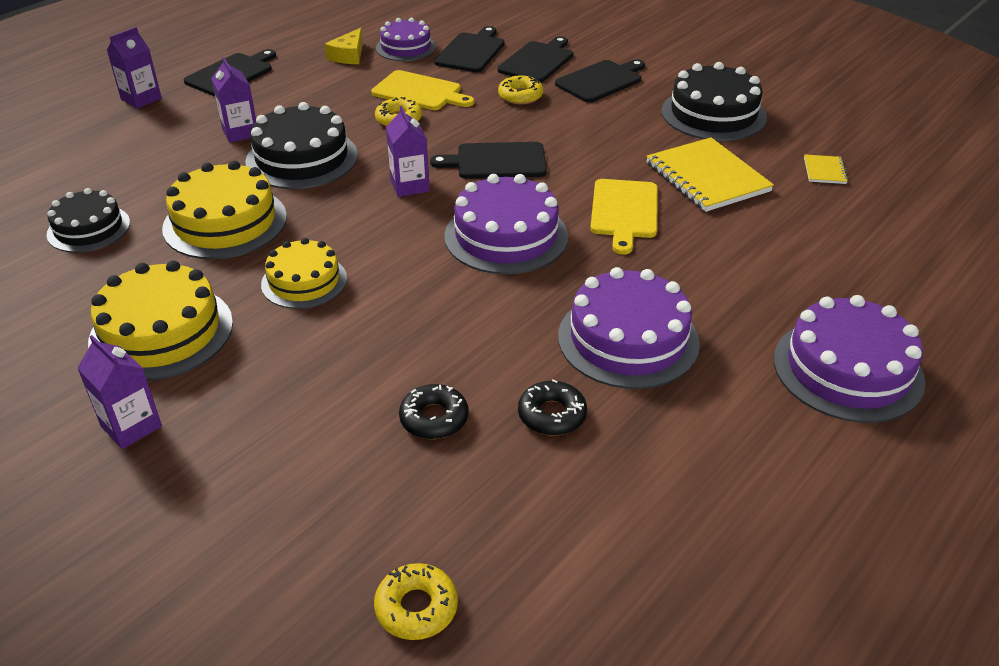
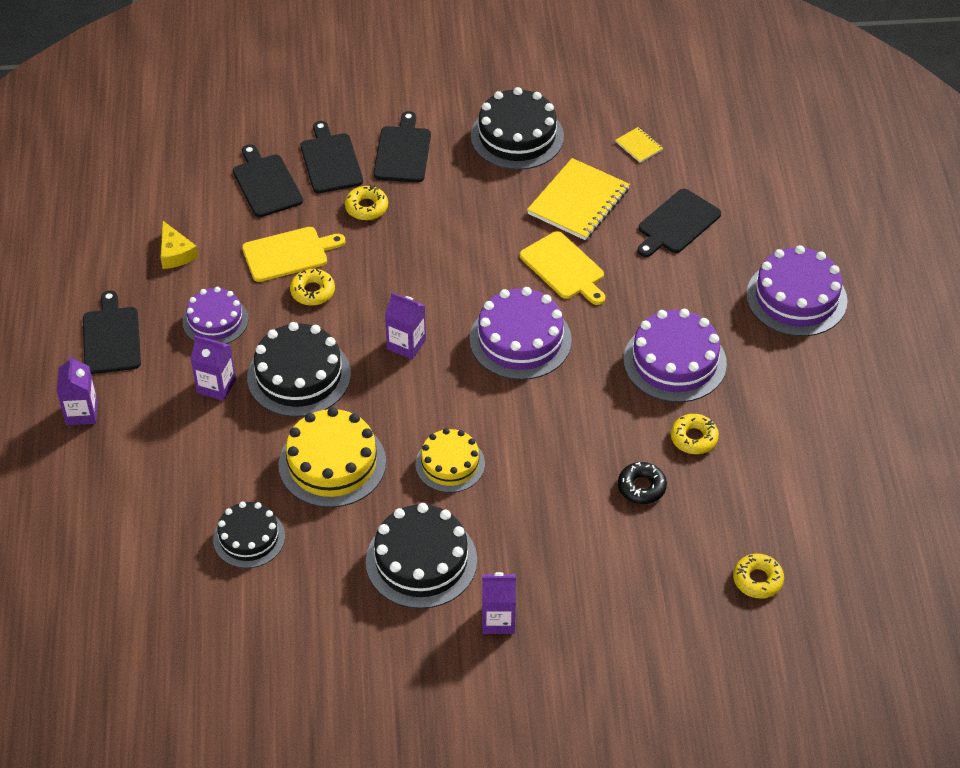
camera: 45 degrees left, 10 degrees up
yellow cake [88,260,233,381] -> black cake [366,503,477,609]
purple cake [376,18,436,61] -> purple cake moved to [183,287,249,344]
black cutting board [430,142,547,179] -> black cutting board moved to [637,189,721,257]
black donut [518,379,587,436] -> yellow donut [671,414,719,454]
yellow notebook [646,137,774,212] -> yellow notebook turned 75 degrees counterclockwise [527,158,630,240]

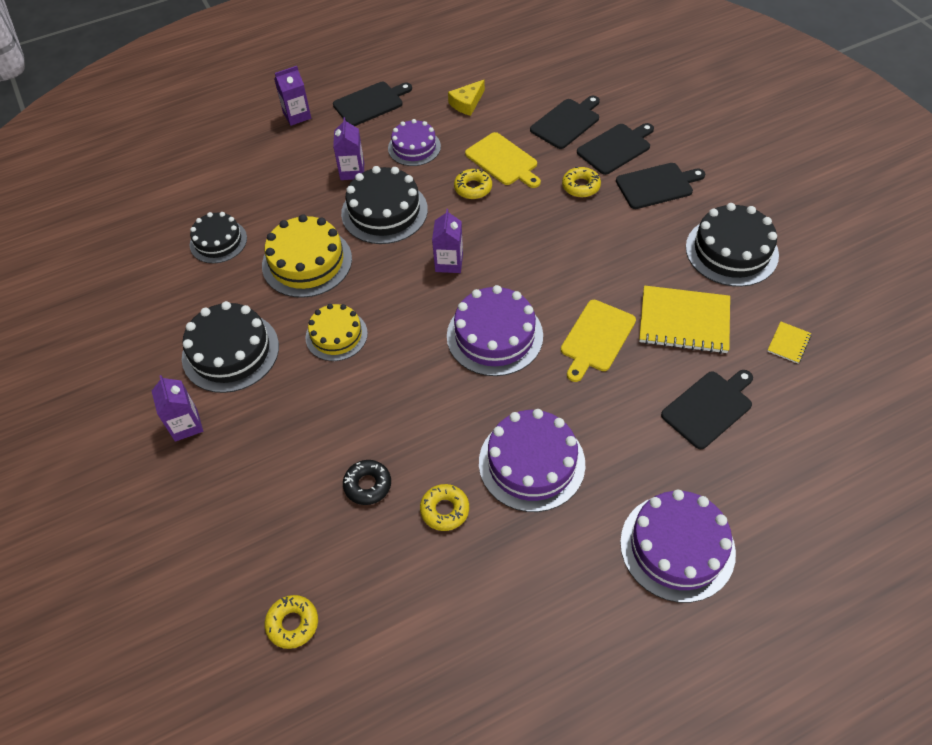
camera: 70 degrees right, 5 degrees up
black cutting board [637,189,721,257] -> black cutting board turned 120 degrees clockwise [661,370,753,449]

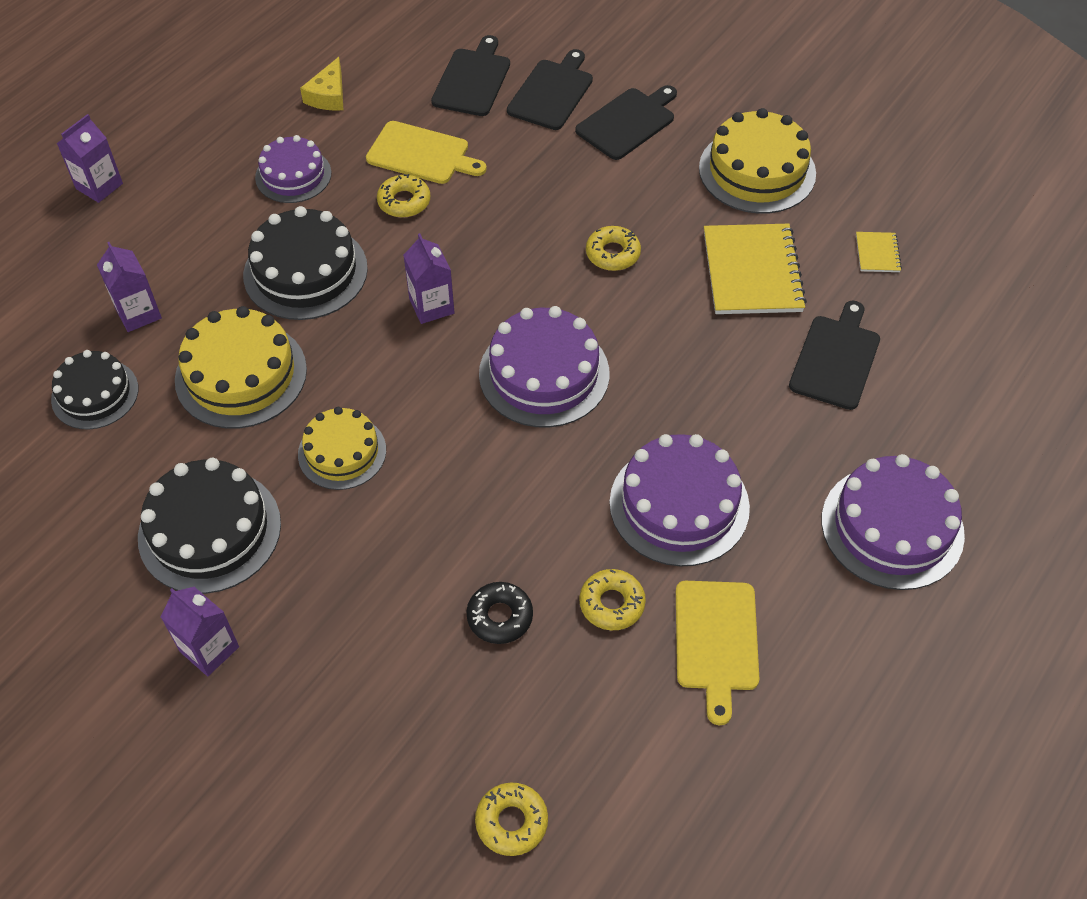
camera: 30 degrees left, 0 degrees up
black cutting board [333,82,412,126] -> none
purple carton [333,117,364,180] -> purple carton moved to [97,242,162,332]
yellow cutting board [561,300,636,382] -> yellow cutting board moved to [676,581,759,725]
yellow donut [562,167,601,197] -> yellow donut moved to [586,226,641,271]
yellow notebook [639,285,730,354] -> yellow notebook turned 75 degrees counterclockwise [704,224,807,314]
black cake [686,203,779,287] -> yellow cake [699,108,816,214]

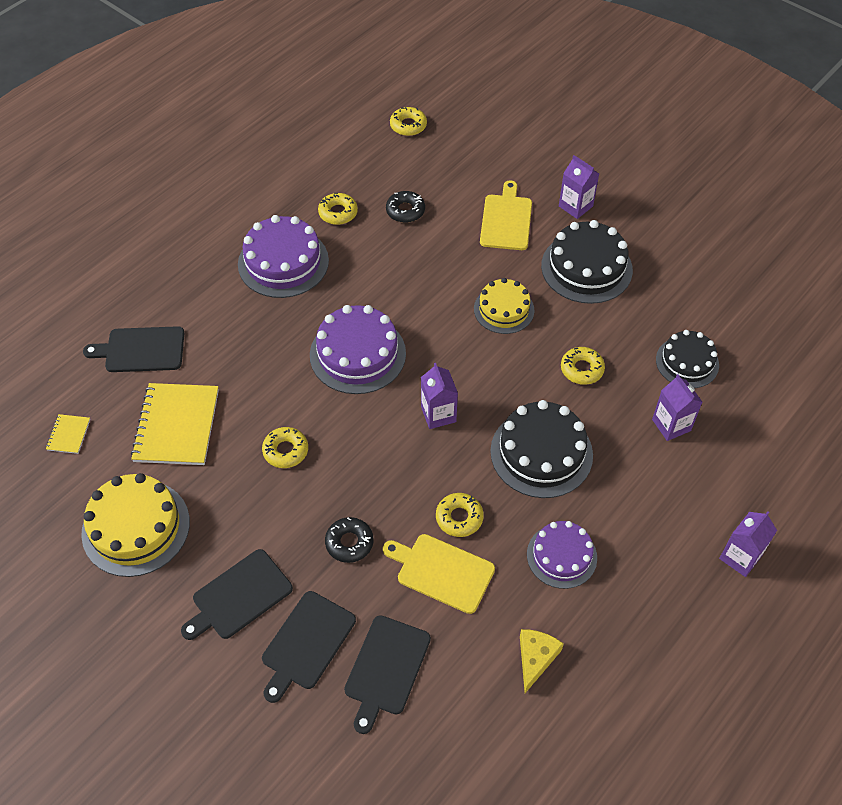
camera: 175 degrees left, 0 degrees up
yellow cake [175,306,307,429] -> yellow donut [561,347,605,385]
yellow cutting board [676,581,759,725] -> yellow cutting board moved to [480,181,532,250]
black cutting board [789,301,880,410] -> black cutting board turned 60 degrees clockwise [83,326,185,372]
purple cake [822,454,965,590] -> none
none -> black donut [325,517,374,563]

